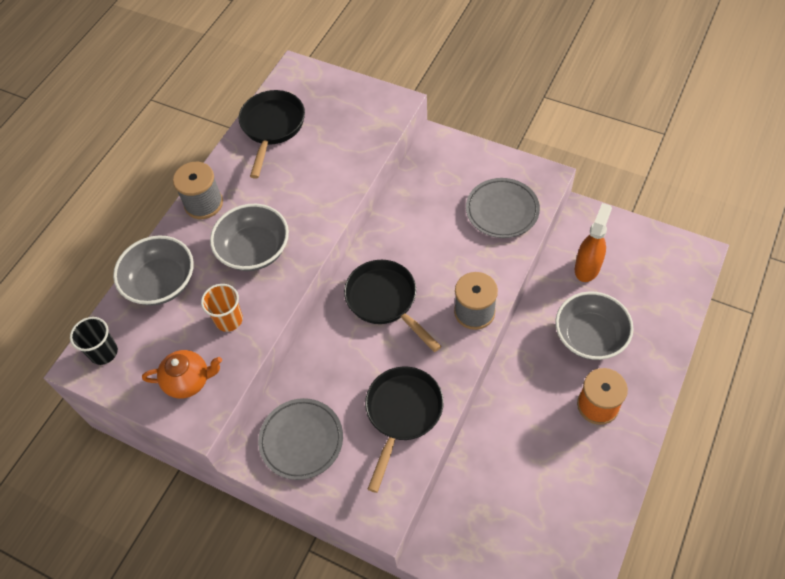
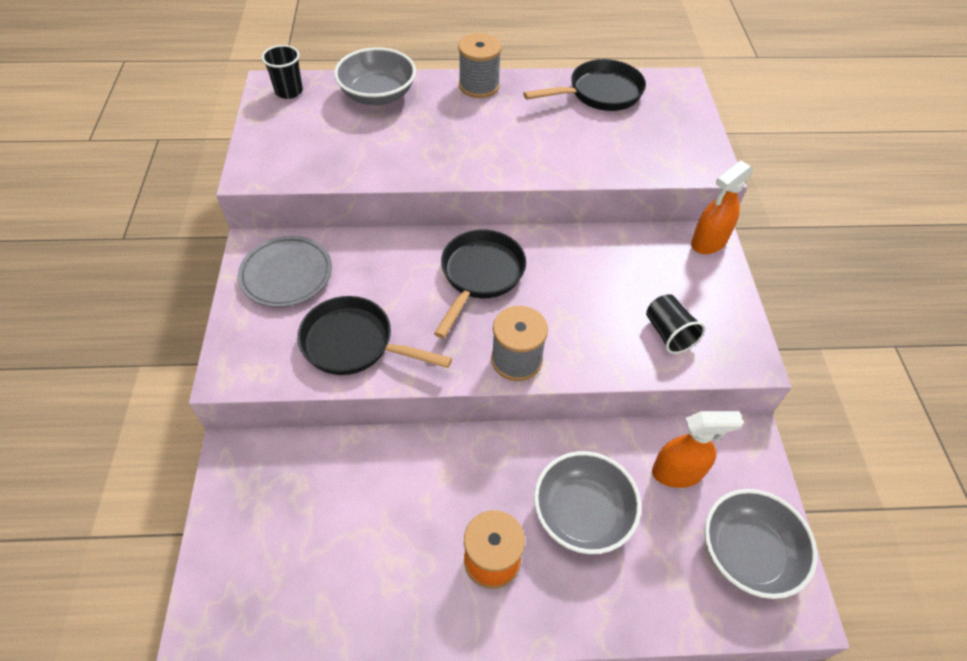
camera: 55 degrees right, 5 degrees down
orange teapot [142,350,222,399] -> none
orange cup [201,284,243,332] -> none
grey bowl [210,204,289,271] -> grey bowl moved to [704,489,818,599]
black pan [365,367,444,493] -> black pan turned 150 degrees counterclockwise [297,296,452,375]
grey plate [466,178,540,238] -> black cup [646,294,705,354]
none -> orange spray bottle [691,160,753,254]

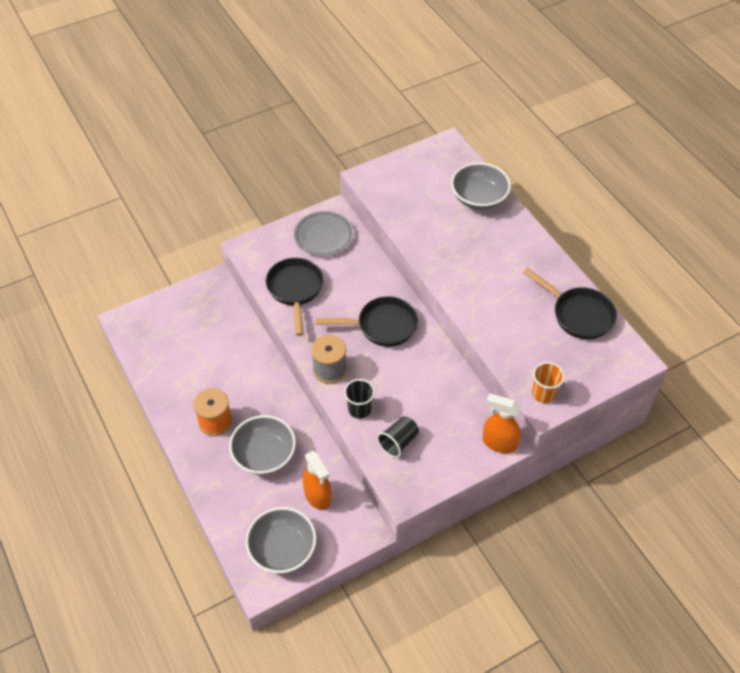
camera: 65 degrees right, 0 degrees up
black cup [262,45,303,99] -> black cup moved to [344,379,375,419]
grey spool [458,33,502,98] -> none
none -> orange cup [532,362,565,403]

